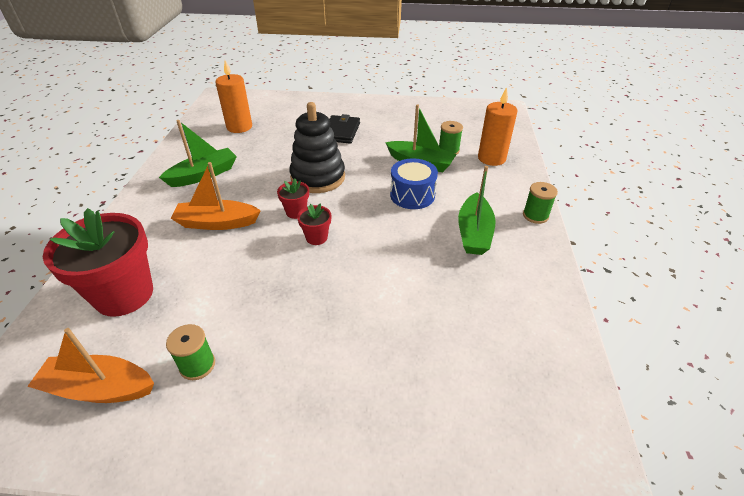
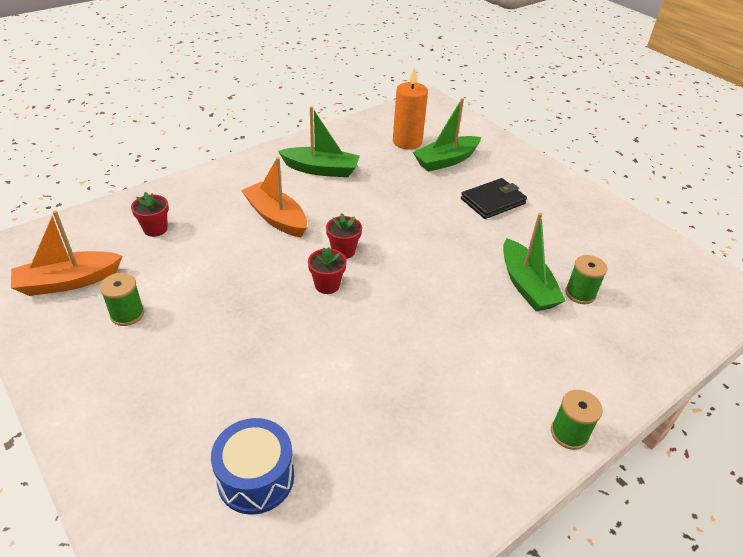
camera: 45 degrees right, 0 degrees up
orange boat [27,328,154,403] -> orange boat turned 75 degrees counterclockwise [11,210,122,296]
red flower pot [43,208,153,317] -> red flower pot [131,192,169,237], size x0.45
black stacking toy [289,102,345,193] -> none
blue drum [390,158,438,209] -> blue drum moved to [211,418,294,515]
green boat [458,166,496,255] -> green boat moved to [413,98,481,172]
orange candle [478,87,517,166] -> none

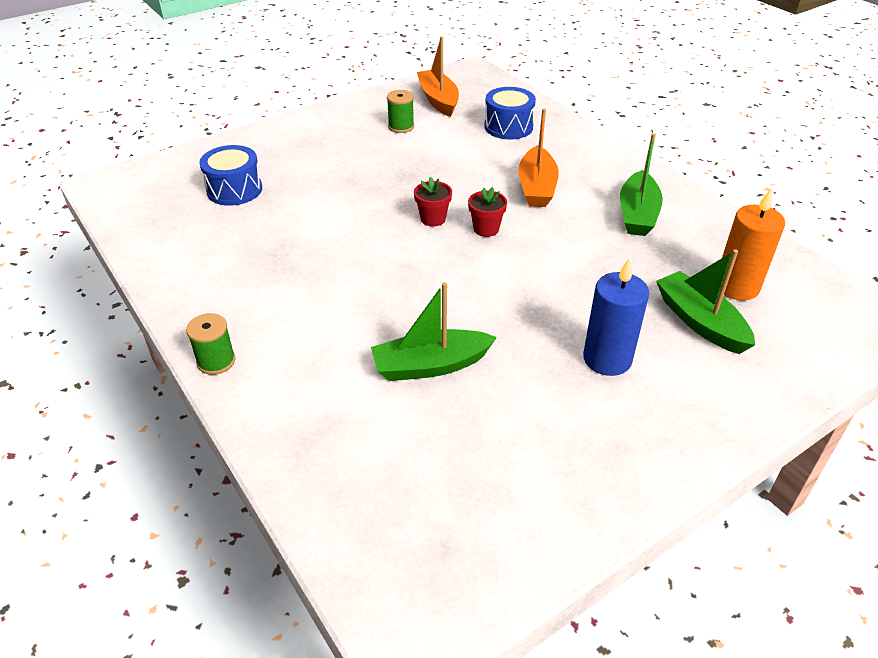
camera: 95 degrees right, 0 degrees up
red flower pot [131,192,169,237] -> blue drum [484,87,536,139]
orange boat [241,157,307,237] -> orange boat turned 135 degrees clockwise [518,108,559,207]
black wallet [461,178,527,219] -> blue candle [583,258,649,376]
green spool [565,255,608,304] -> none

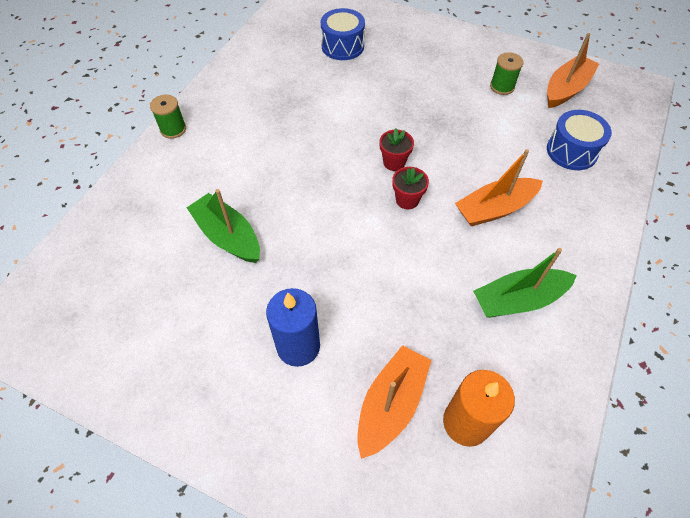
camera: 60 degrees right, 15 degrees up
green boat [656,249,755,354] -> orange boat [357,345,432,459]

